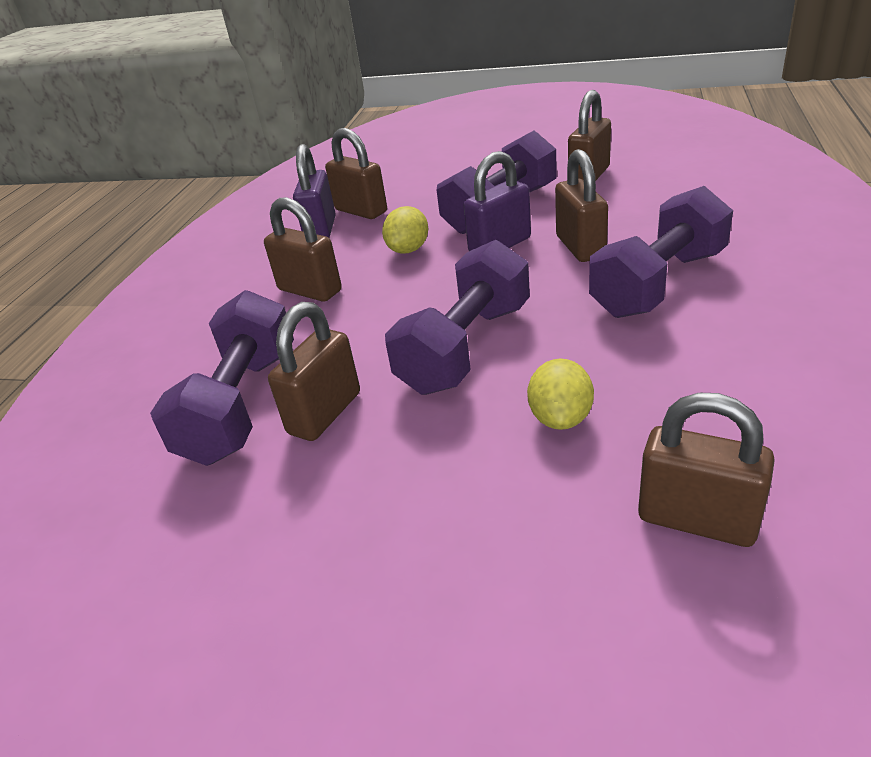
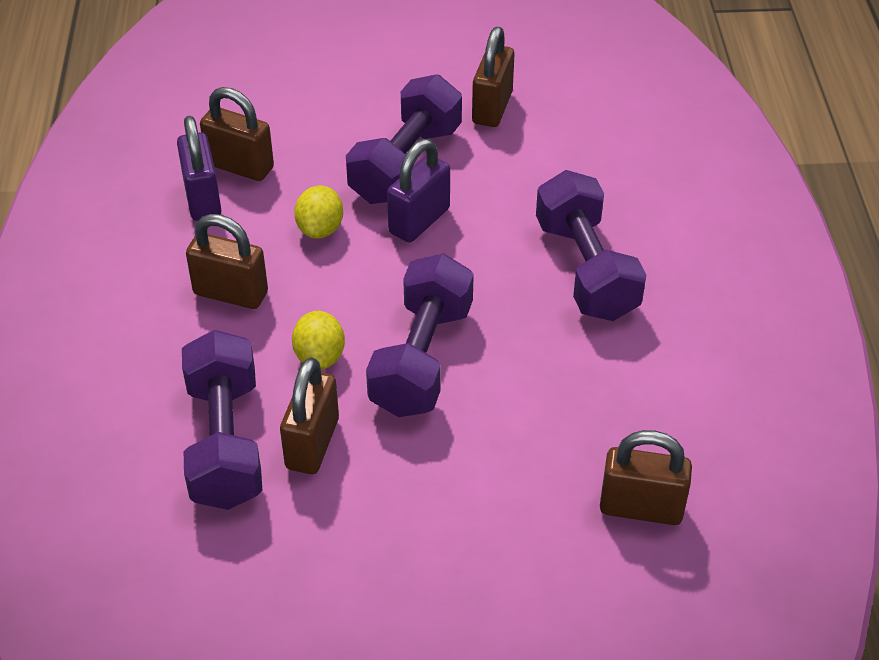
camera: 20 degrees left, 10 degrees up
yellow lemon [527,359,594,430] -> yellow lemon moved to [292,311,345,370]
brown padlock [555,149,608,262] -> none
purple dumbbell [589,186,733,318] -> purple dumbbell turned 45 degrees counterclockwise [536,170,646,321]

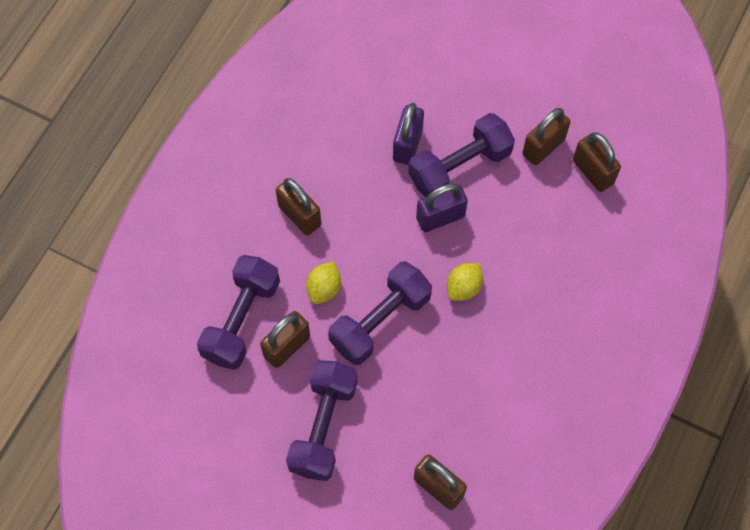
camera: 30 degrees right, 20 degrees up
purple padlock [177,116,221,221] -> purple padlock moved to [393,103,424,165]
brown padlock [200,87,274,181] -> brown padlock moved to [573,132,621,192]
yellow lemon [294,185,343,239] -> yellow lemon moved to [447,263,483,301]
purple dumbbell [536,170,646,321] -> purple dumbbell moved to [286,360,358,481]

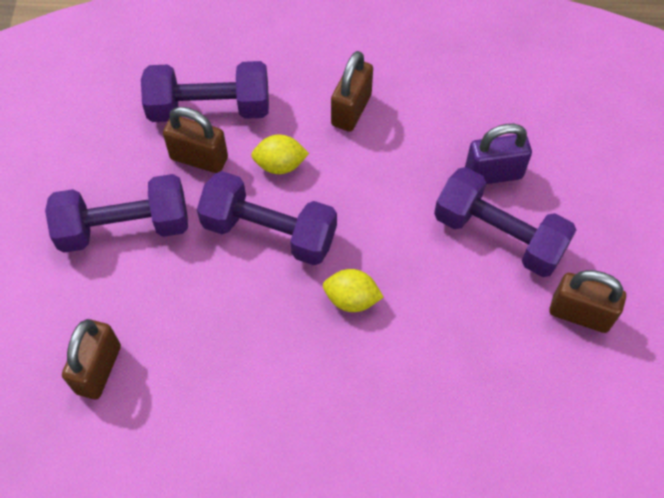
camera: 65 degrees right, 5 degrees down
purple padlock [416,183,468,232] -> none
brown padlock [573,132,621,192] -> none

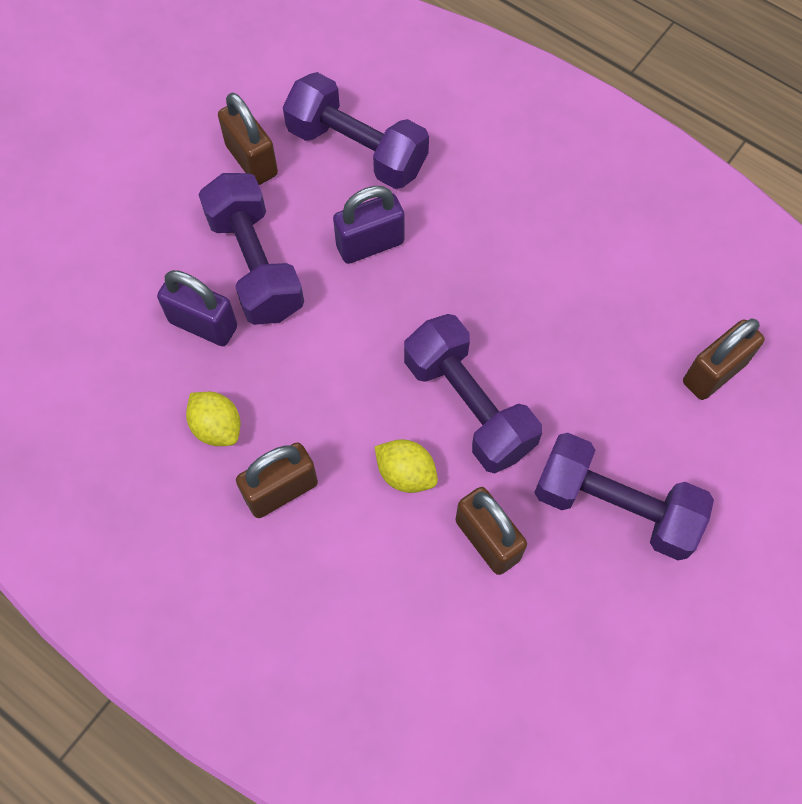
camera: 145 degrees left, 5 degrees up
purple dumbbell [141,61,269,122] -> purple dumbbell moved to [283,72,429,189]
yellow lemon [323,269,384,312] -> yellow lemon moved to [186,392,241,446]
none -> purple padlock [333,186,405,264]

